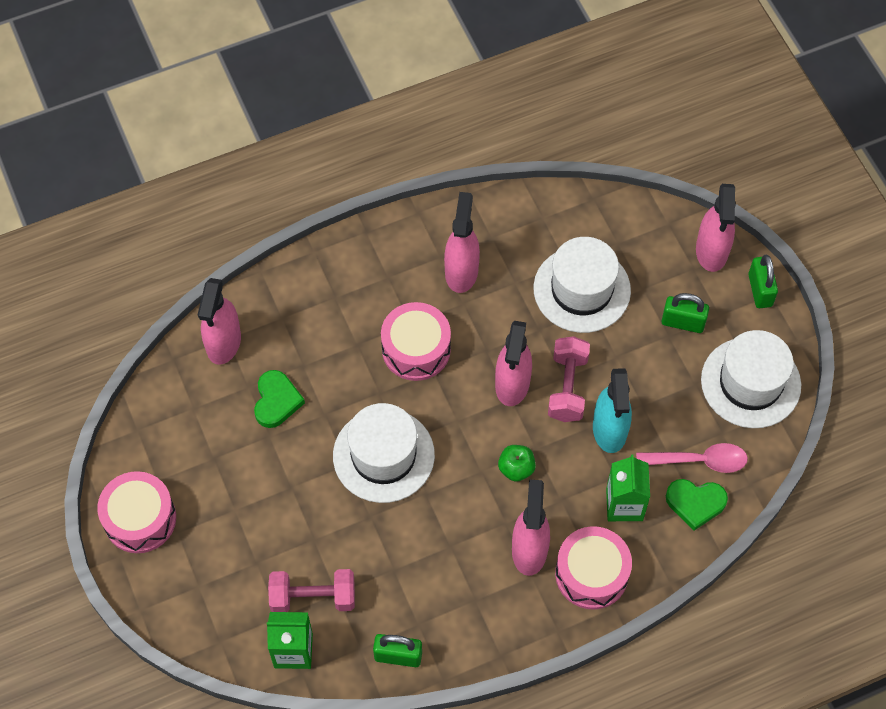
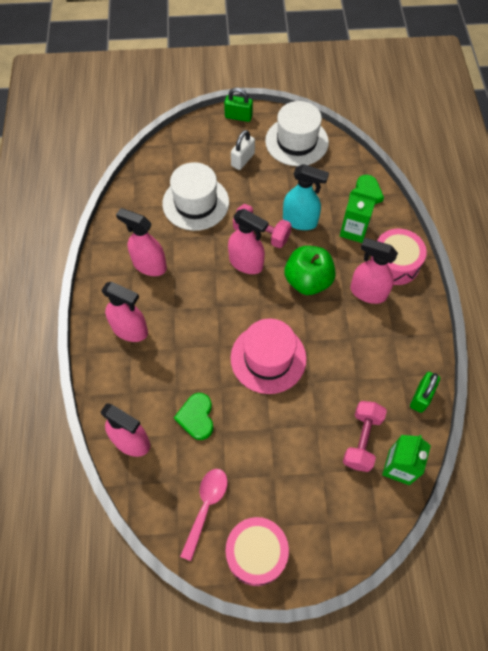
camera: 70 degrees left, 0 degrees up
green heart [254,370,305,428] -> green heart turned 120 degrees counterclockwise [174,393,213,440]
white hat [333,403,435,503] -> pink hat [231,318,307,394]
pink drum [381,302,451,381] -> none
green apple [498,445,536,482] -> green apple [285,246,336,295], size x1.90
pink spoon [636,443,748,473] -> pink spoon moved to [180,469,227,561]
green padlock [662,293,709,333] -> white padlock [231,130,255,170]
pink spray bottle [696,184,736,272] -> pink spray bottle moved to [101,282,148,342]

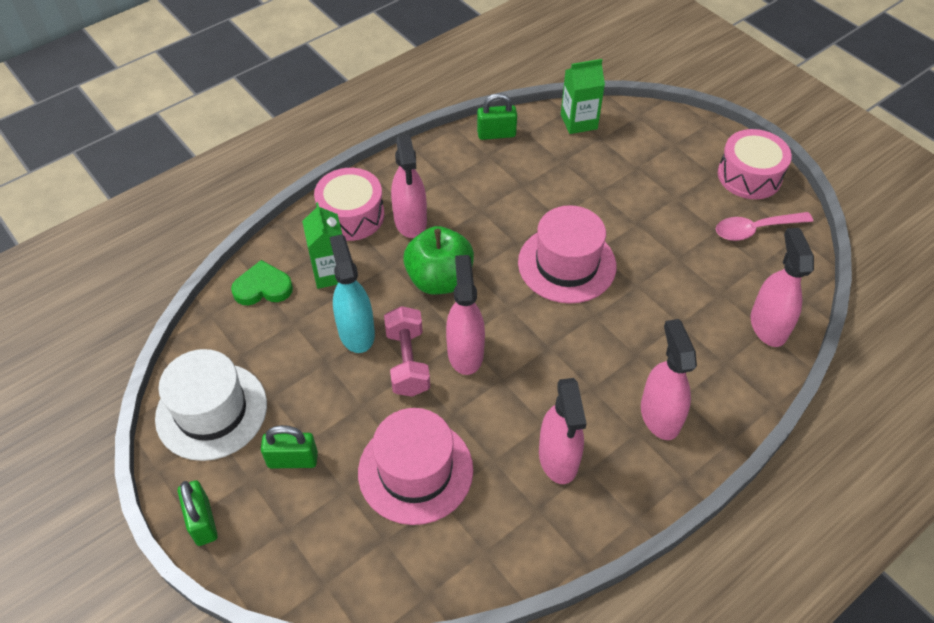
camera: 125 degrees left, 10 degrees down
white hat [162,162,229,231] -> pink hat [358,408,473,525]
green heart [174,393,213,440] -> none
white padlock [231,130,255,170] -> green padlock [261,425,318,468]
pink dumbbell [343,401,387,472] -> none

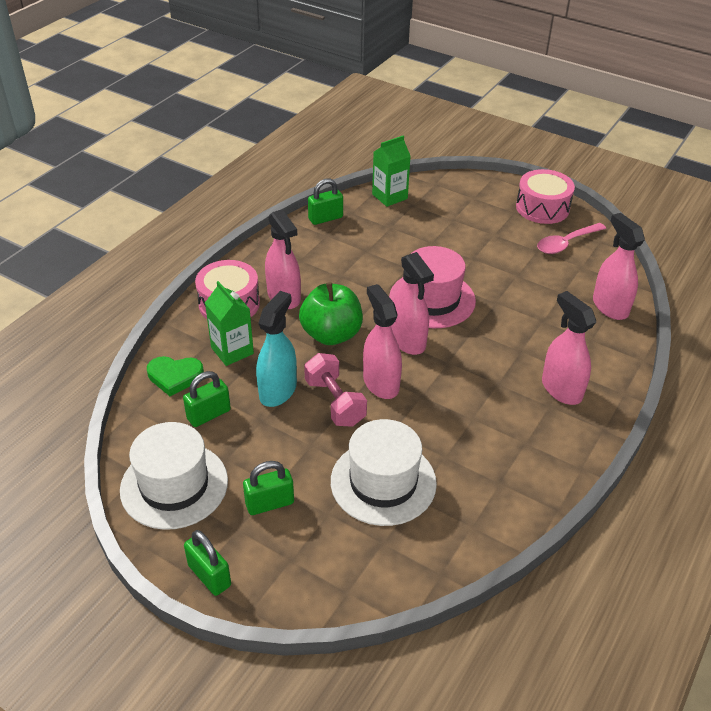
camera: 20 degrees left, 10 degrees down
green heart [231,260,293,305] -> green heart turned 150 degrees counterclockwise [147,356,204,396]
turquoise spray bottle [330,234,375,353] -> turquoise spray bottle turned 60 degrees clockwise [256,291,297,407]
pink hat [358,408,473,525] -> white hat [331,419,437,526]
pink spray bottle [539,378,587,484] -> pink spray bottle moved to [391,252,434,355]
none -> green padlock [183,371,231,427]

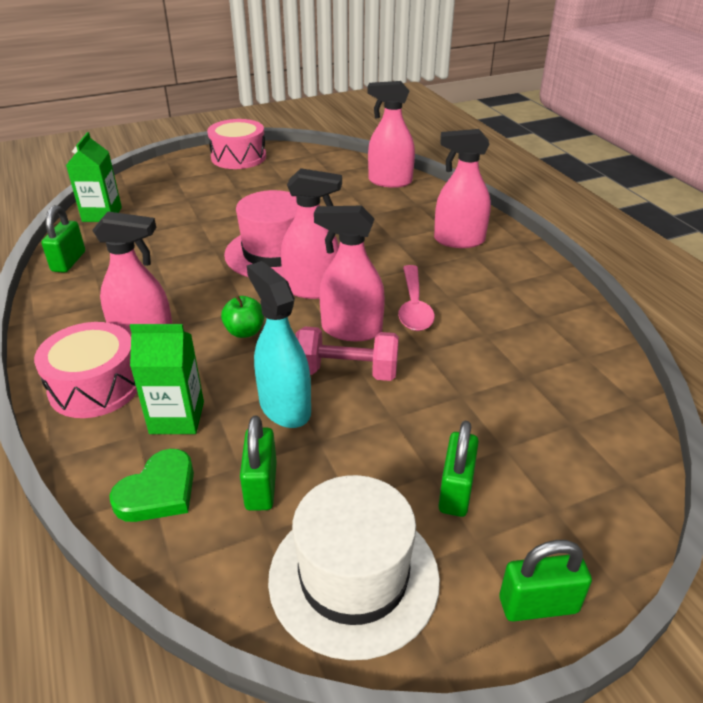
camera: 55 degrees left, 5 degrees down
green apple [299,282,363,345] -> green apple [221,295,265,338], size x0.53
white hat [331,419,437,526] -> none
pink spoon [537,223,606,254] -> pink spoon moved to [398,265,435,331]

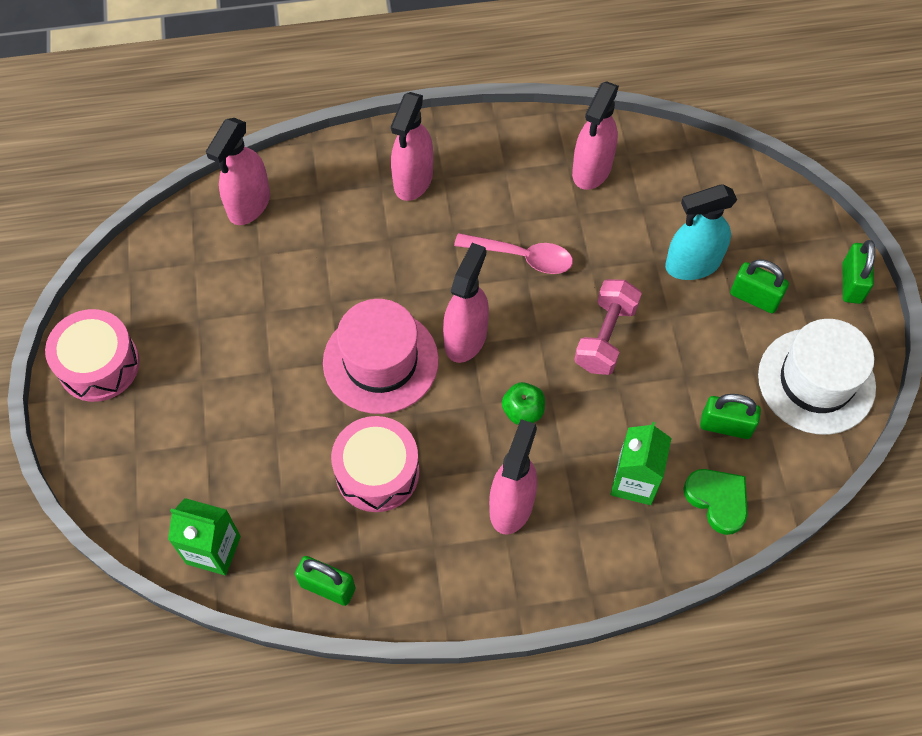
camera: 75 degrees left, 25 degrees up
pink drum [34,322,137,418] -> pink drum moved to [331,416,419,512]
turquoise spray bottle [247,261,311,428] -> turquoise spray bottle moved to [665,184,737,280]
pink spray bottle [314,206,385,341] -> pink spray bottle moved to [572,81,619,190]

